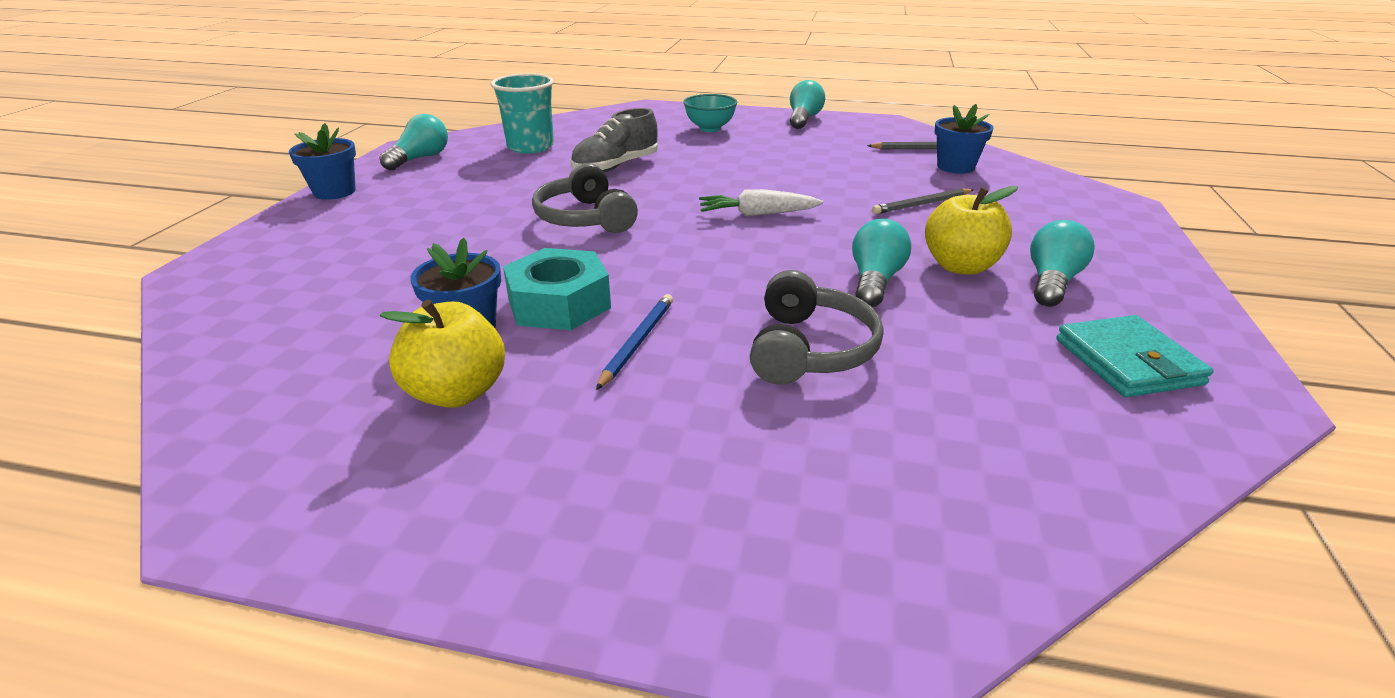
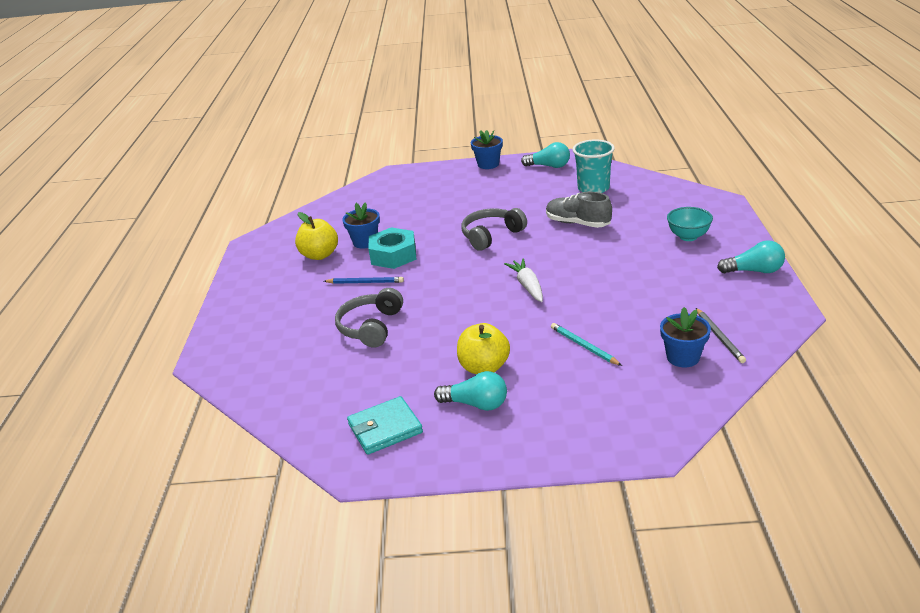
camera: 80 degrees right, 0 degrees up
grey headphones [750,270,883,385] -> grey headphones turned 105 degrees clockwise [335,288,403,348]
turquoise light bulb [852,219,911,307] -> none
grey pencil [872,188,973,214] -> turquoise pencil [551,323,622,366]

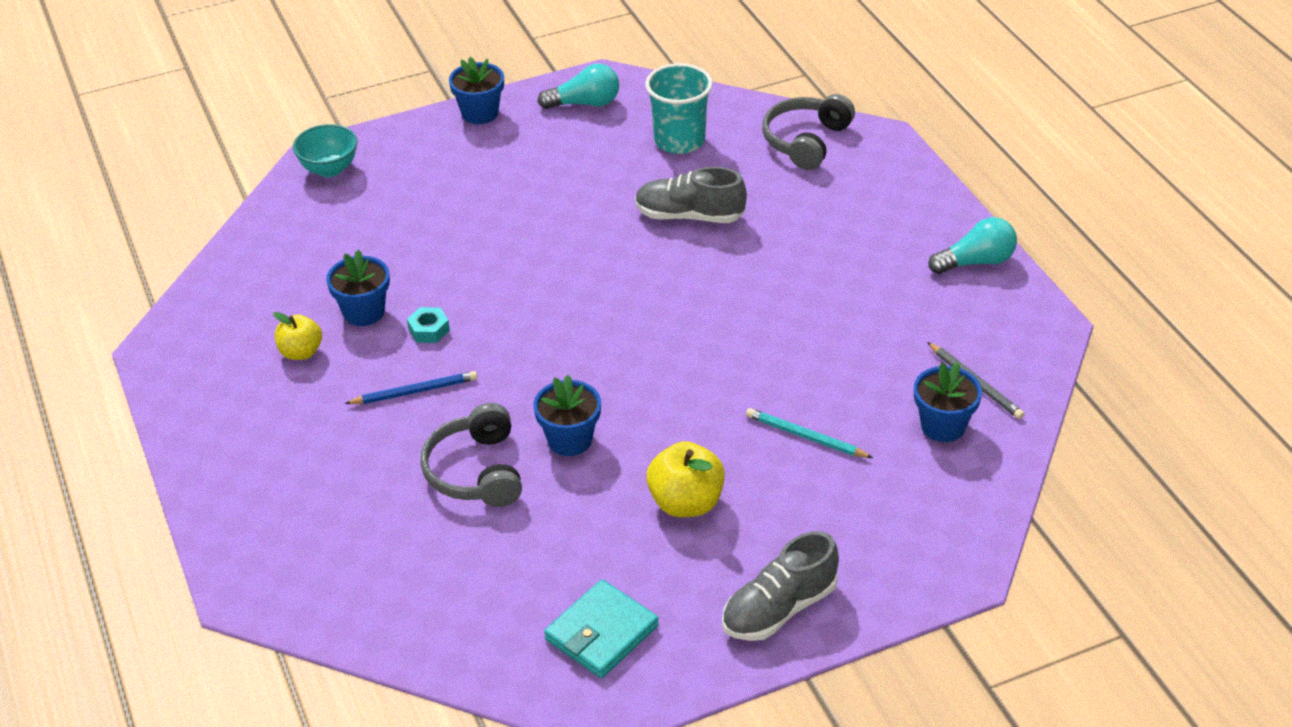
camera: 25 degrees left, 10 degrees up
yellow apple [295,212,338,260] -> yellow apple [273,312,322,360], size x0.66
turquoise nut [368,227,416,269] -> turquoise nut [407,307,450,343], size x0.49
turquoise light bulb [434,371,507,411] -> none
grey headphones [461,208,527,251] -> grey headphones moved to [762,94,855,170]
white carrot [504,258,543,302] -> none
turquoise bowl [667,207,713,241] -> turquoise bowl moved to [293,124,357,177]
none -> blue flower pot [533,375,601,456]
none -> grey shoe [722,531,839,641]

